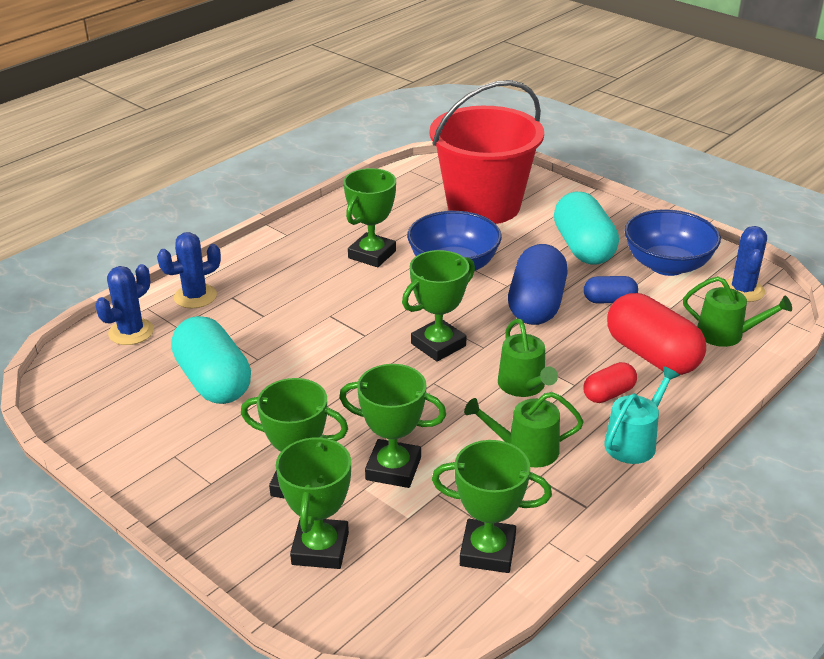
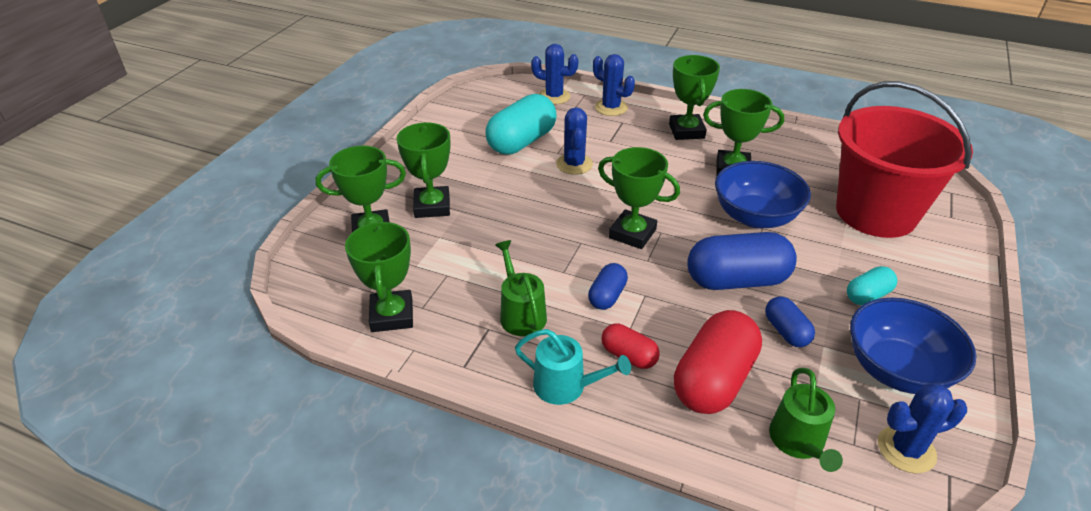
camera: 70 degrees right, 5 degrees up
green trophy [339,364,446,488] -> green trophy moved to [669,55,720,140]
green watering can [498,318,558,397] -> blue capsule [588,263,628,310]
turquoise capsule [554,192,619,265] -> turquoise capsule [847,266,898,305], size x0.52
none -> blue cactus [556,107,593,175]

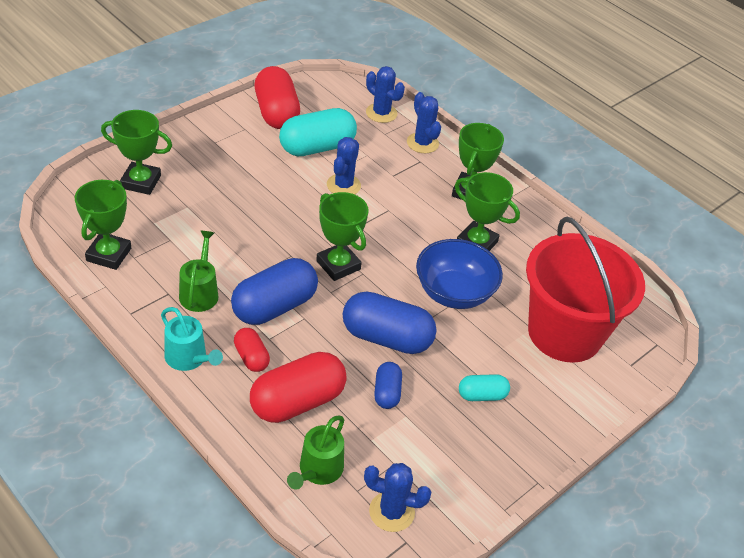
camera: 20 degrees right, 5 degrees up
green trophy [397,123,451,218] -> none
blue capsule [588,263,628,310] -> blue capsule [231,258,318,325], size x1.91
blue bowl [850,298,976,394] -> none
none -> red capsule [255,66,300,129]

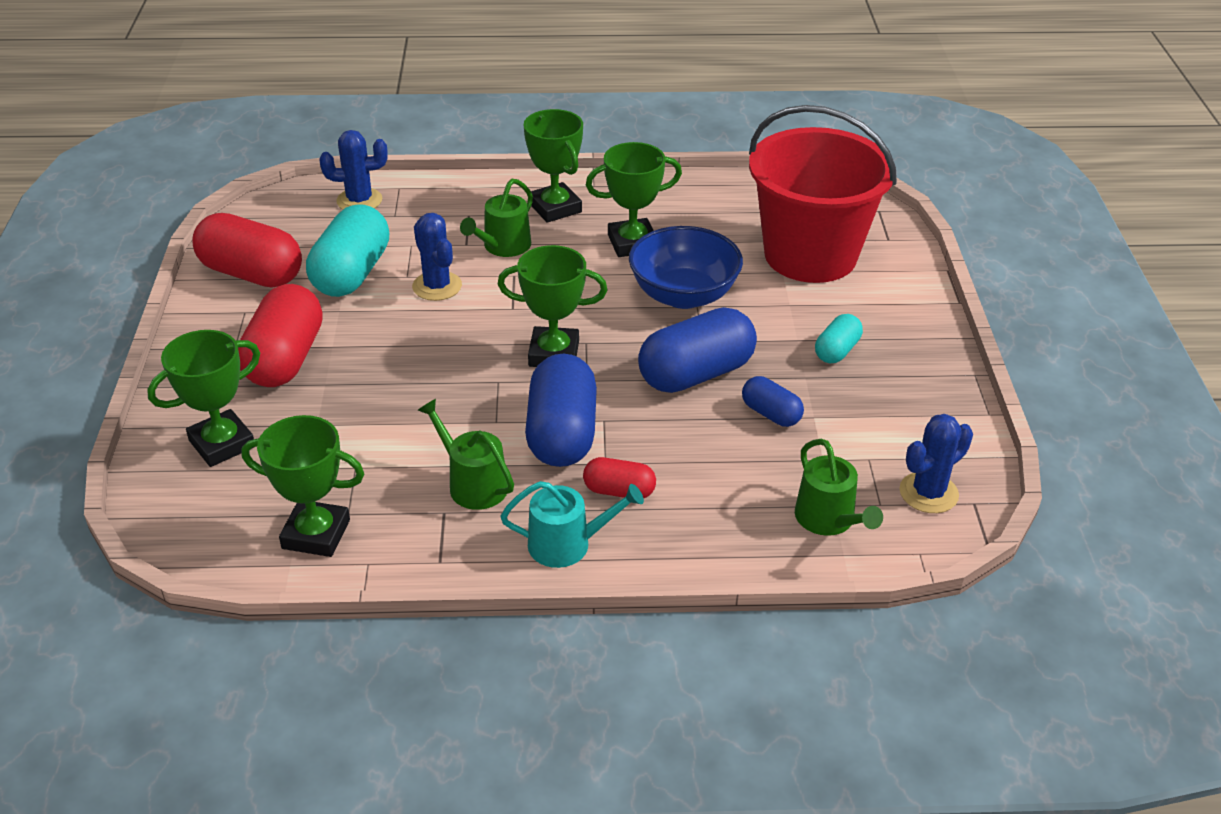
camera: 45 degrees left, 5 degrees down
green trophy [75,180,131,270] -> green trophy turned 45 degrees counterclockwise [242,415,364,557]
red capsule [250,352,347,423] -> red capsule moved to [238,284,323,387]
blue cactus [407,92,441,153] -> none
none -> green watering can [460,179,533,257]

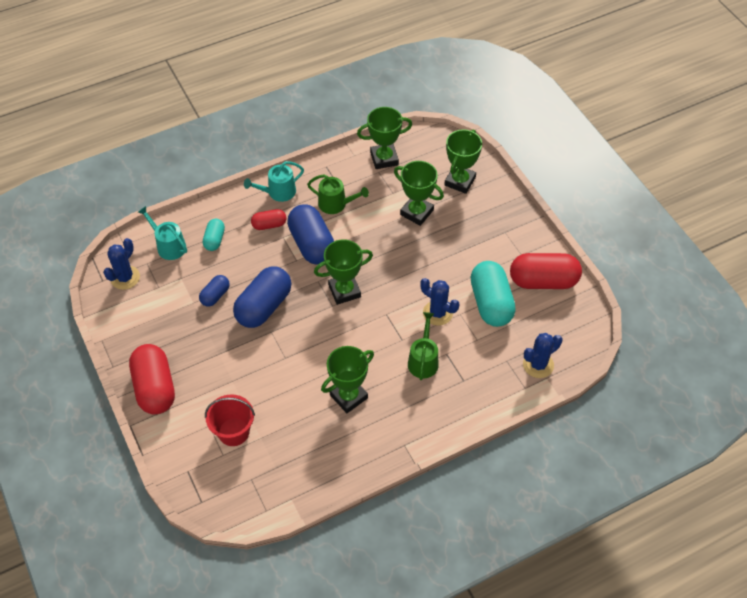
camera: 155 degrees right, 15 degrees up
red capsule [238,284,323,387] -> red capsule moved to [129,344,175,414]
green trophy [524,109,583,223] -> green trophy moved to [394,161,444,226]
blue bowl [629,226,743,309] -> none
blue capsule [742,376,804,427] -> blue capsule turned 75 degrees counterclockwise [199,275,230,307]
red bucket [749,105,897,283] -> red bucket [205,395,255,446], size x0.50
green watering can [795,439,883,536] -> turquoise watering can [138,206,187,260]
turquoise capsule [815,314,863,363] -> turquoise capsule moved to [203,219,225,251]

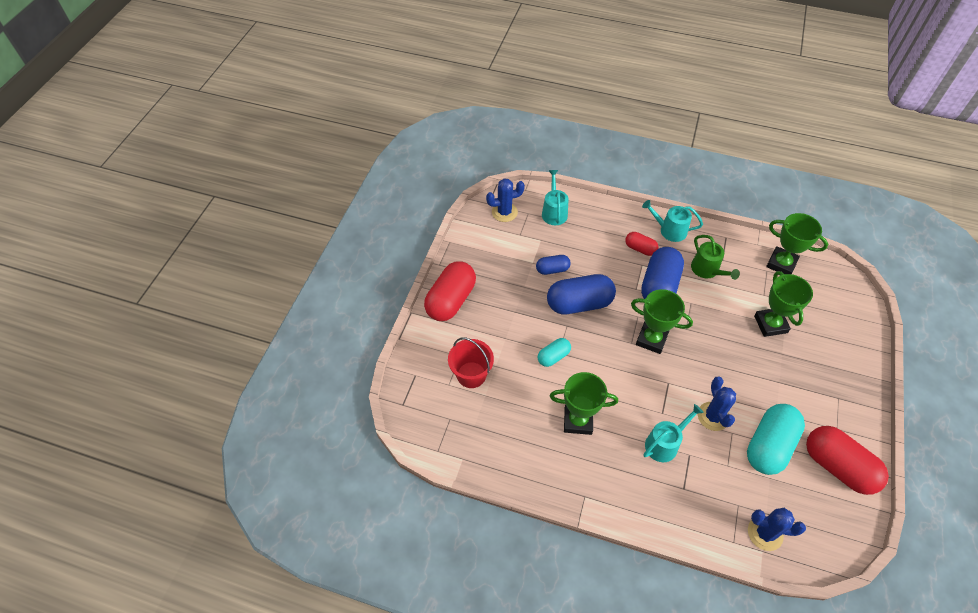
camera: 45 degrees right, 0 degrees up
turquoise capsule [203,219,225,251] -> turquoise capsule moved to [538,338,571,367]
green watering can [408,312,439,380] -> turquoise watering can [644,404,704,462]
green trophy [444,129,482,194] -> none

